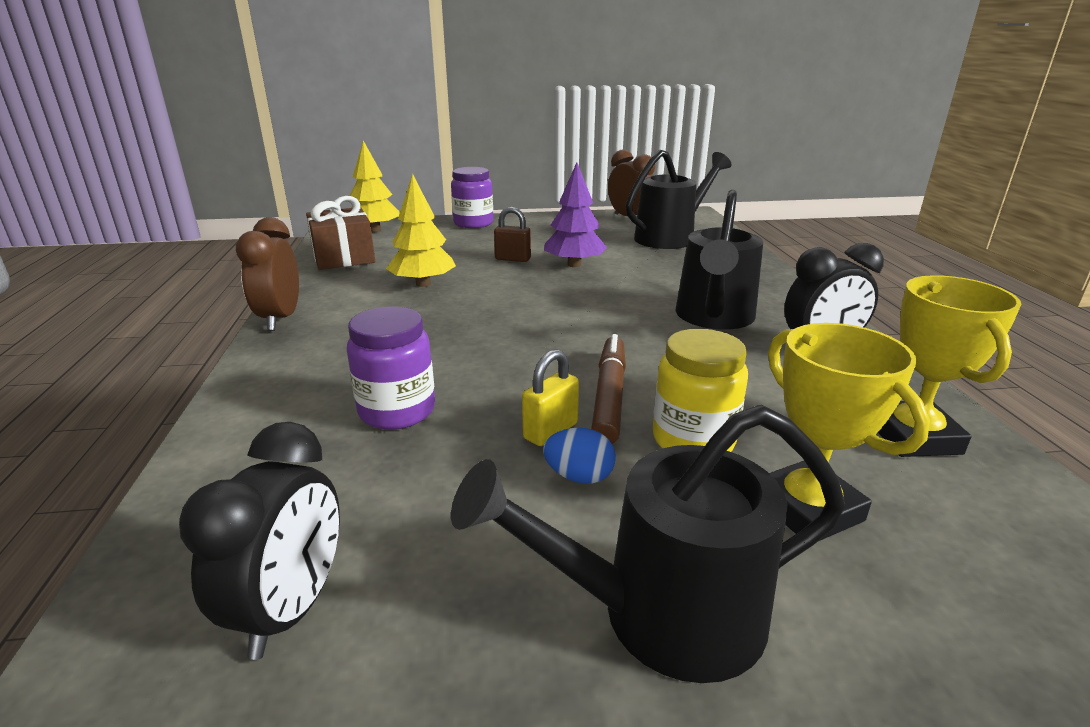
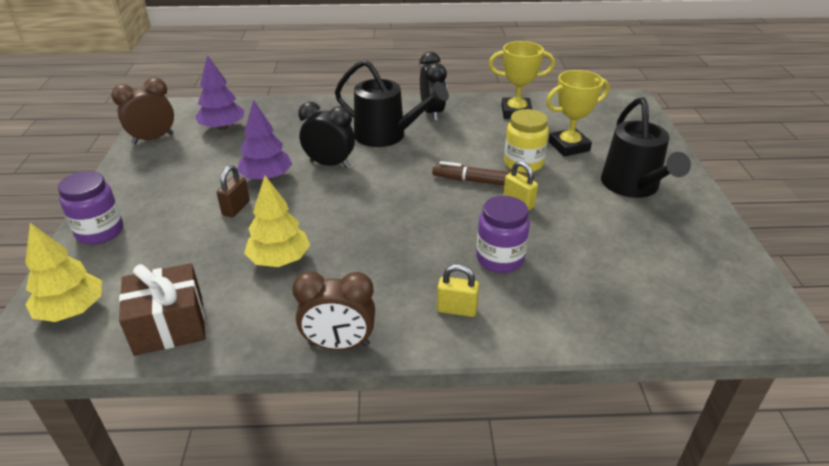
camera: 85 degrees left, 10 degrees up
black clock [179,422,340,660] -> black clock moved to [298,102,355,168]
blue egg [543,428,616,484] -> none
black watering can [626,150,732,249] -> purple tree [195,55,244,130]
none -> yellow padlock [437,264,479,317]

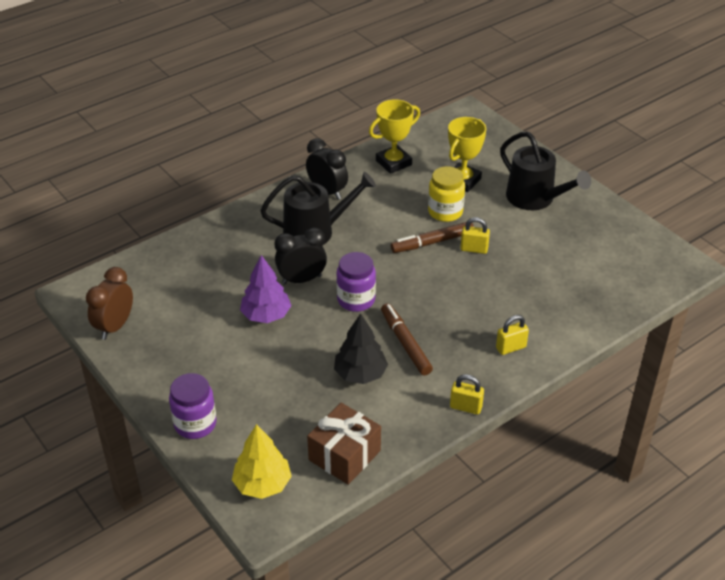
camera: 35 degrees left, 5 degrees up
purple tree [195,55,244,130] -> none
brown padlock [217,165,250,217] -> none
yellow tree [244,176,310,267] -> black tree [334,313,388,384]
brown clock [292,271,375,350] -> yellow padlock [450,374,484,415]
purple jar [476,196,530,273] -> purple jar moved to [336,252,376,312]
none -> brown marker [381,303,433,376]

